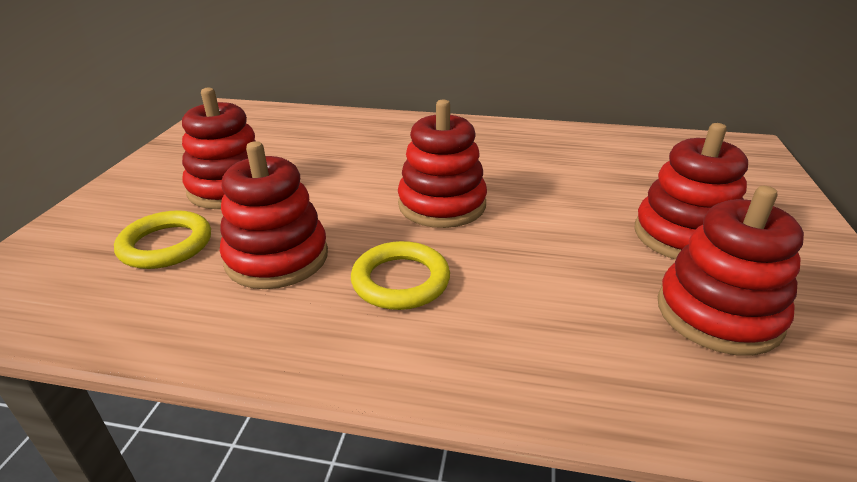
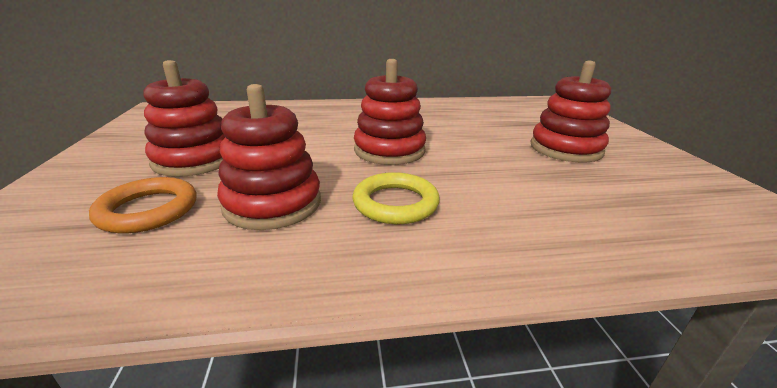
camera: 20 degrees left, 5 degrees down
yellow ring [114,210,211,269] -> orange ring [89,177,196,233]
red stacking toy [658,186,804,356] -> none

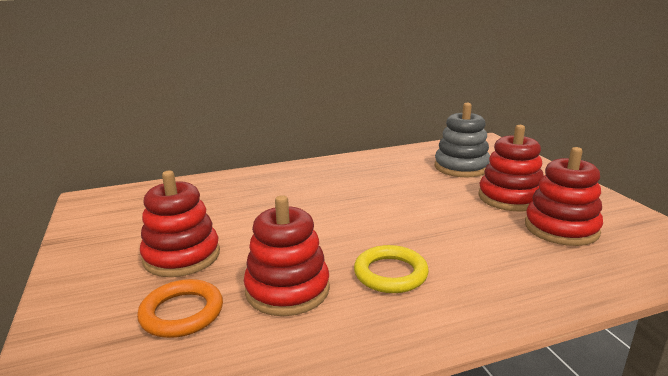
camera: 10 degrees left, 5 degrees down
red stacking toy [354,59,426,165] -> red stacking toy moved to [525,147,603,246]
none -> grey stacking toy [435,103,490,177]

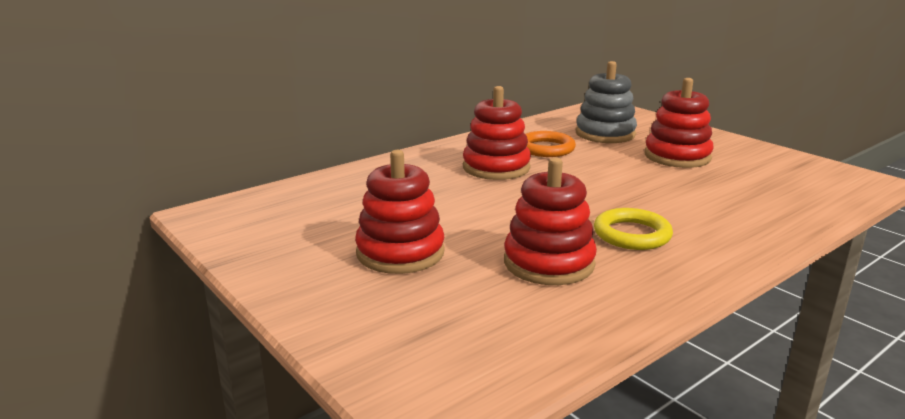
camera: 20 degrees left, 0 degrees up
orange ring [137,279,223,338] -> orange ring moved to [526,131,576,157]
red stacking toy [525,147,603,246] -> red stacking toy moved to [463,86,531,180]

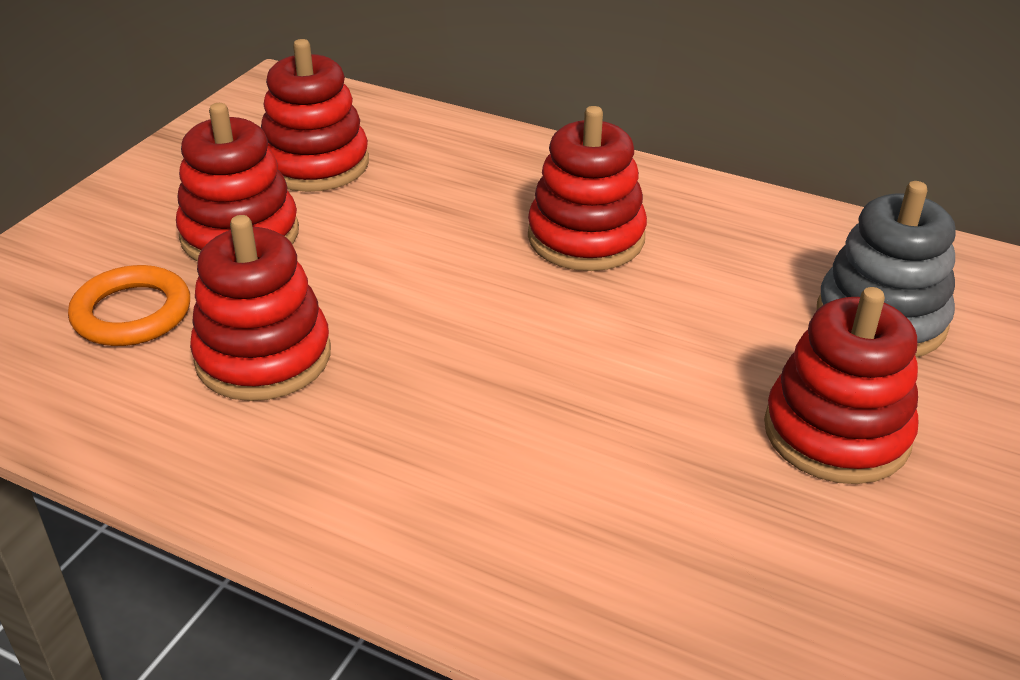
camera: 65 degrees right, 15 degrees up
orange ring [526,131,576,157] -> orange ring moved to [68,265,190,346]
yellow ring [594,208,673,250] -> none
none -> red stacking toy [261,39,369,192]

